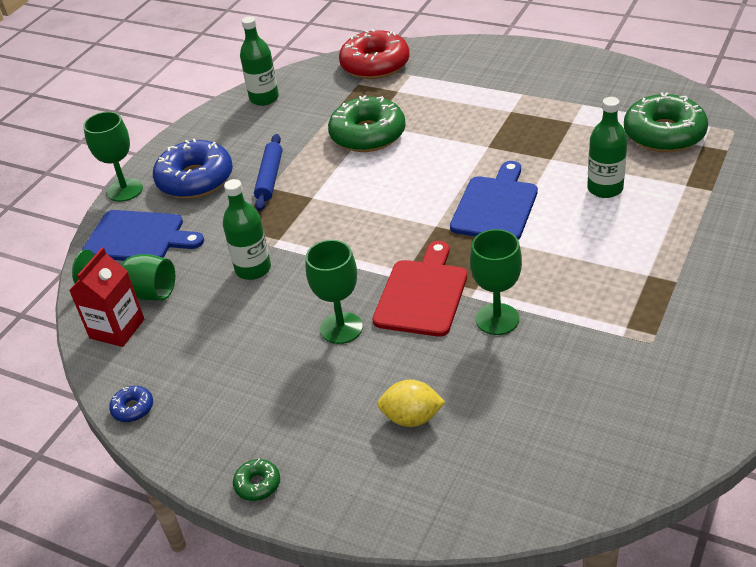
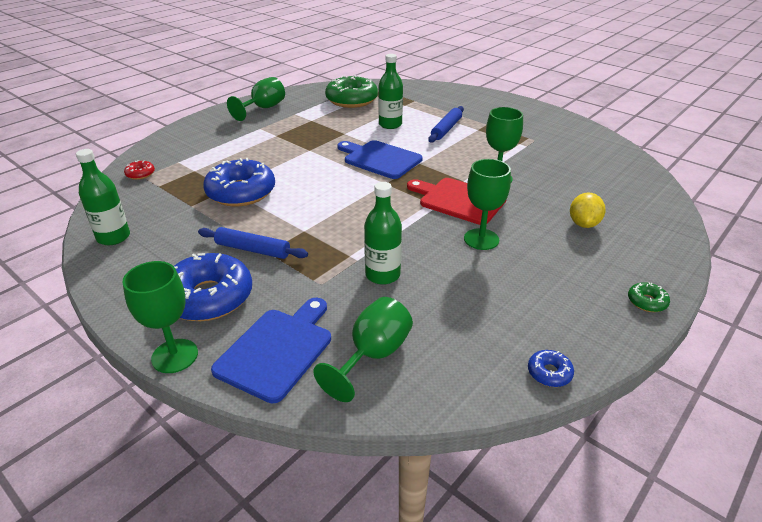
camera: 80 degrees left, 5 degrees down
red carton [69,247,144,347] -> none
green donut [328,95,406,152] -> blue donut [203,158,275,207]
red donut [339,29,410,79] -> red donut [124,160,155,180], size x0.43
none -> green goblet [227,77,285,121]
none -> blue rolling pin [428,106,464,143]

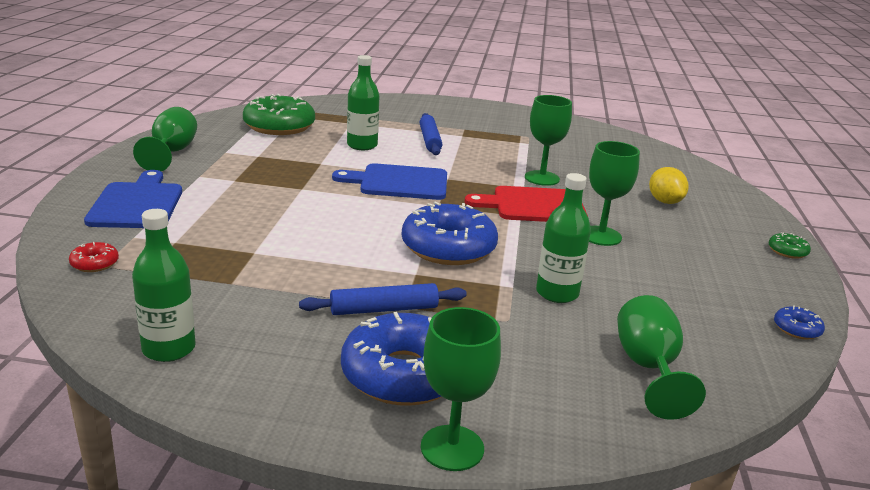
camera: 35 degrees left, 10 degrees down
blue donut [203,158,275,207] -> blue donut moved to [402,202,498,265]
blue cutting board [211,298,331,403] -> blue cutting board moved to [84,170,182,228]

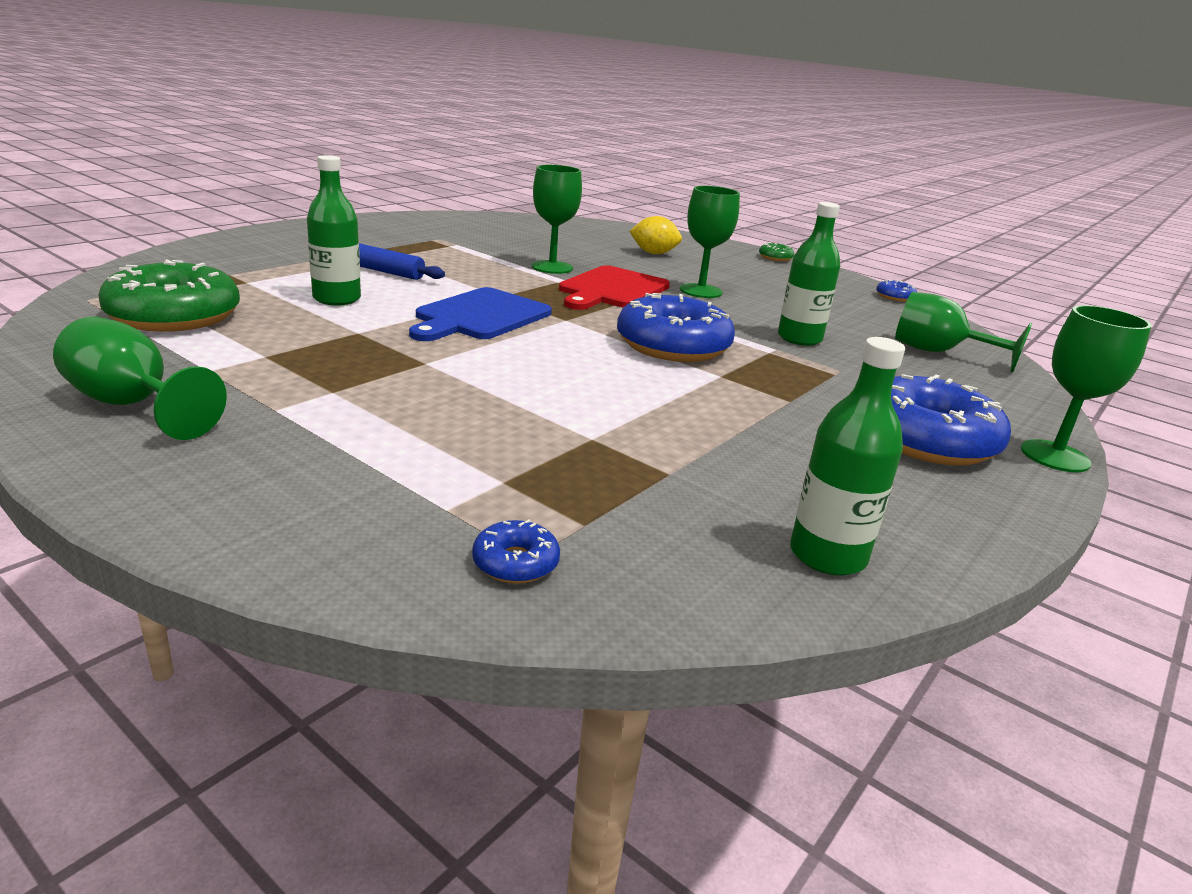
camera: 60 degrees left, 0 degrees up
red donut [69,242,119,272] -> blue donut [472,519,560,584]
blue cutting board [84,170,182,228] -> none
blue rolling pin [299,283,467,315] -> none

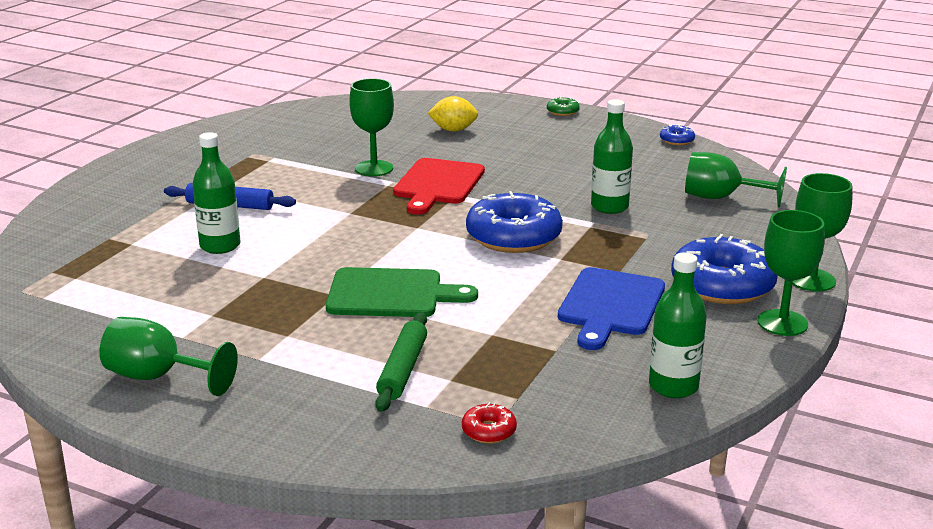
camera: 10 degrees left, 0 degrees up
green donut [98,259,240,332] -> none
blue cutting board [409,287,552,341] -> blue cutting board moved to [558,267,665,350]
blue donut [472,519,560,584] -> red donut [462,402,517,443]
green goblet [680,186,740,298] -> green goblet moved to [758,210,824,336]
none -> green cutting board [326,267,478,317]
none -> green rolling pin [375,312,427,412]

